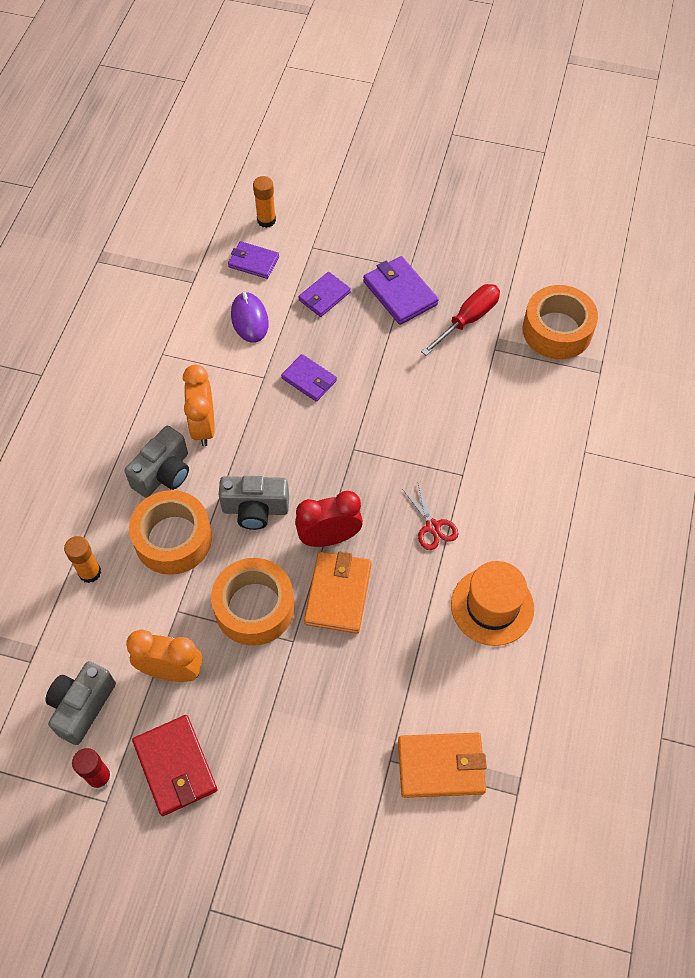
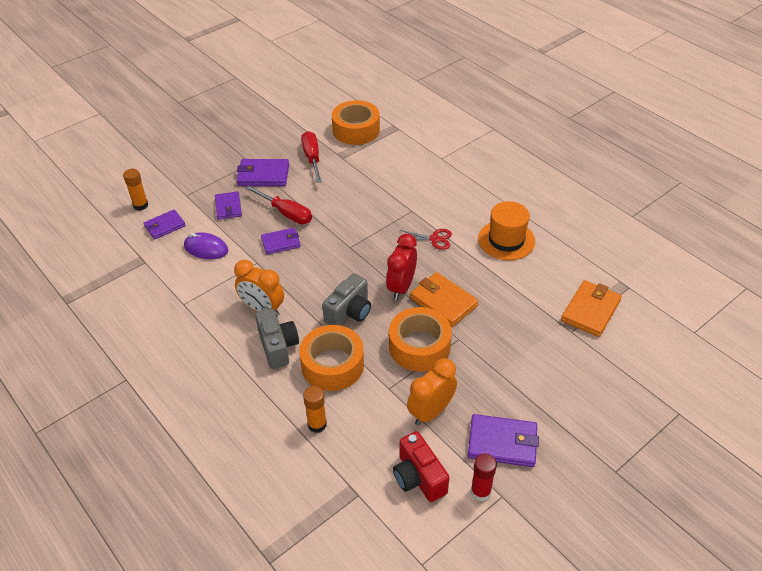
camera: 55 degrees left, 15 degrees down
grey camera [45,661,116,745] -> red camera [393,431,449,502]
red wallet [132,715,217,816] -> purple wallet [468,414,539,467]
none -> red screwdriver [246,186,312,224]

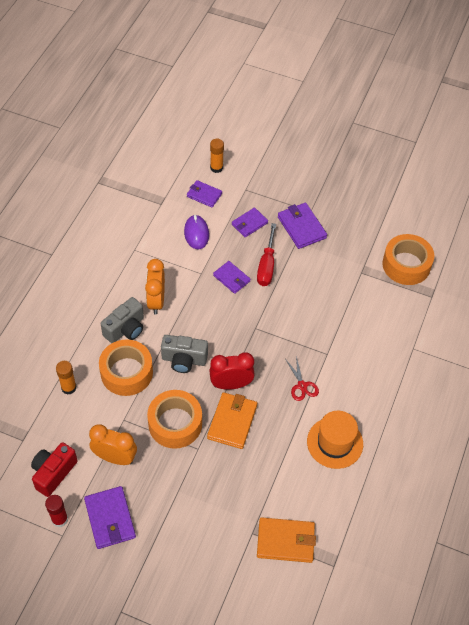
camera: 60 degrees right, 10 degrees up
red screwdriver [301,131,322,183] -> none

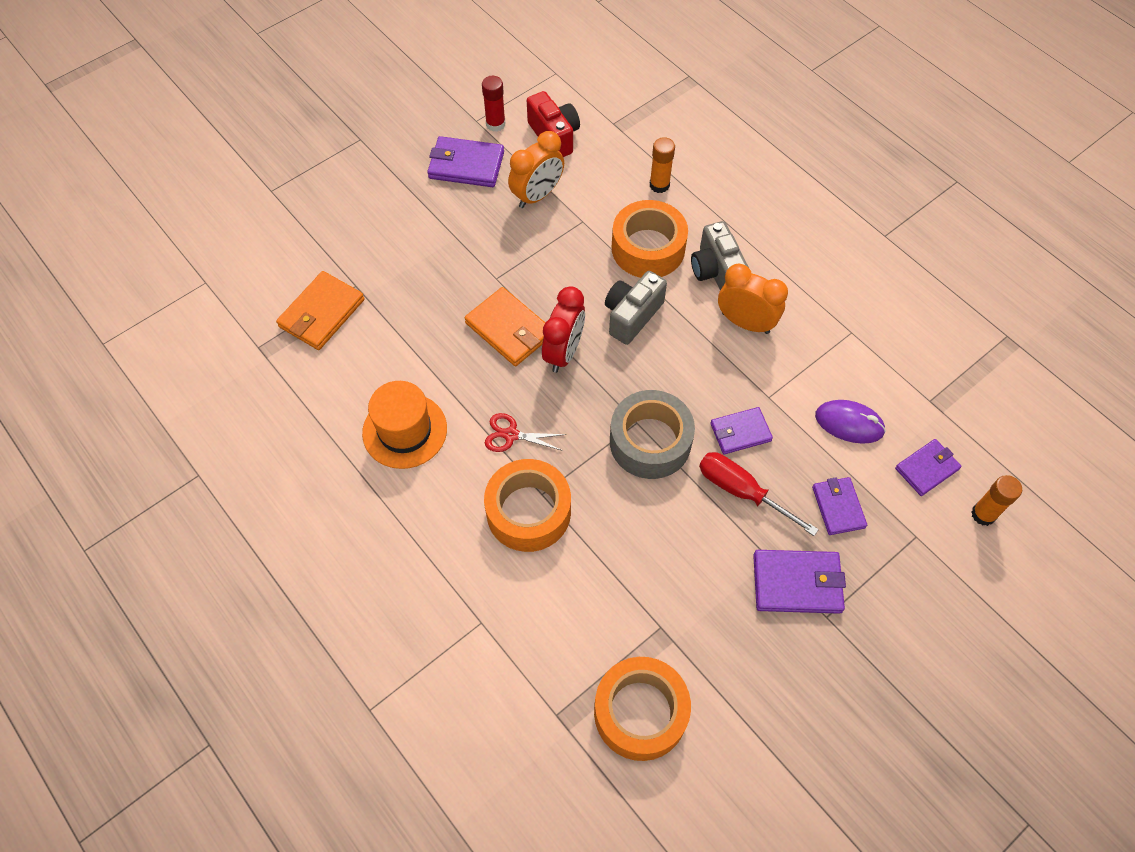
camera: 120 degrees right, 5 degrees up
orange tape [147,390,202,449] -> orange tape moved to [484,459,571,552]
none -> grey tape [610,390,695,479]

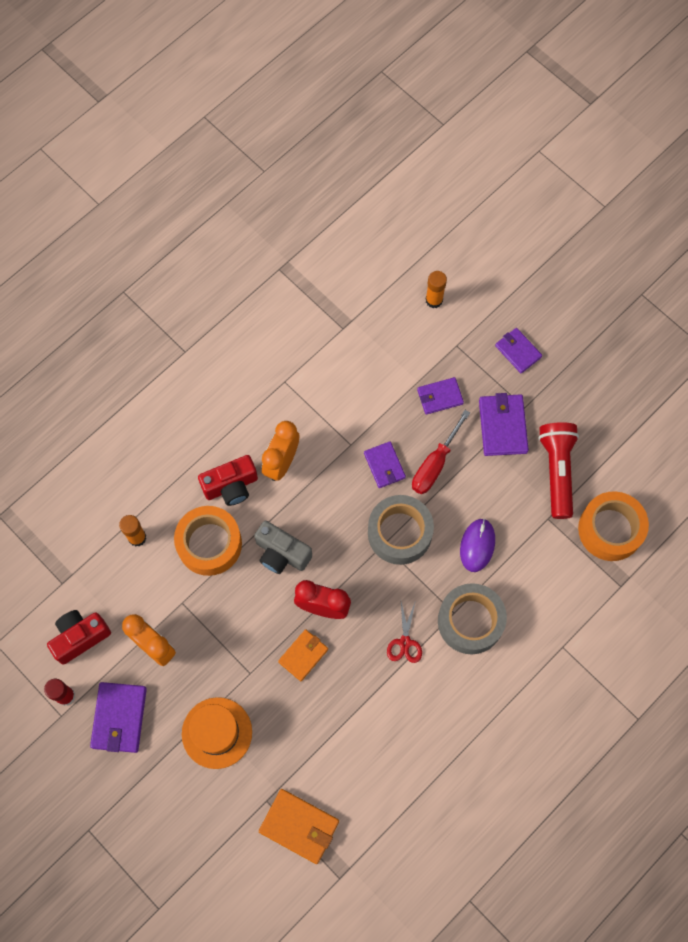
camera: 95 degrees left, 10 degrees up
orange hat [362,381,447,469] -> orange hat moved to [182,697,252,769]
orange wallet [465,287,545,366] -> orange wallet [278,629,328,681], size x0.67
orange tape [484,459,571,552] -> grey tape [438,583,507,654]
grey camera [691,221,749,290] -> red camera [198,455,258,506]
purple mouse [815,400,886,444] -> purple mouse moved to [460,518,495,572]
purple wallet [895,439,962,496] -> purple wallet moved to [495,328,542,373]
none -> red flashlight [538,422,579,519]

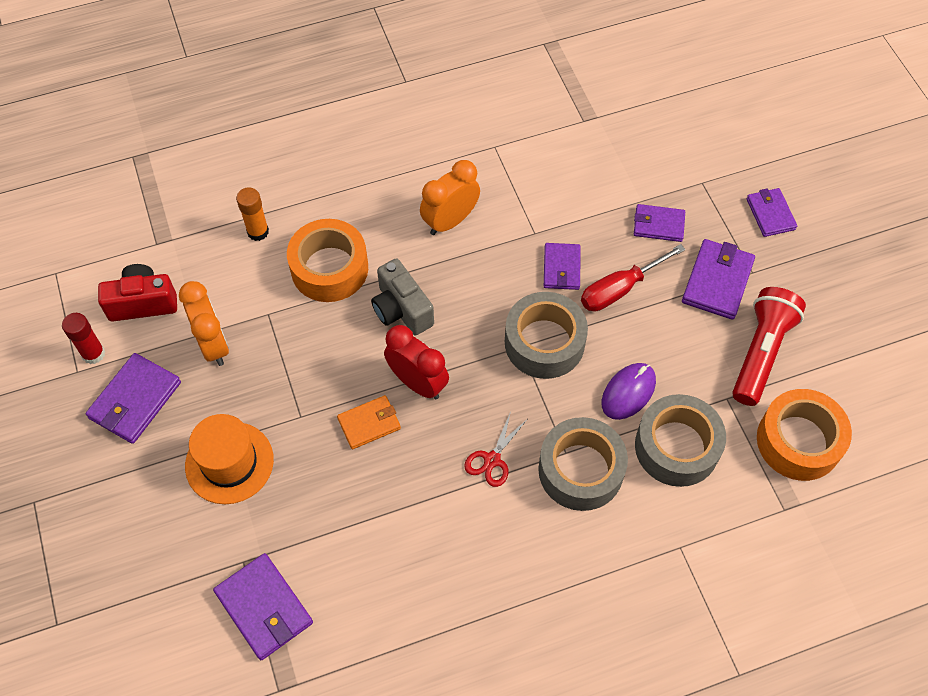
camera: 25 degrees right, 10 degrees down
red camera [198,455,258,506] -> none
orange wallet [259,789,339,864] -> purple wallet [213,553,313,660]
orange glue stick [426,271,447,308] -> none
none -> grey tape [635,394,726,487]

